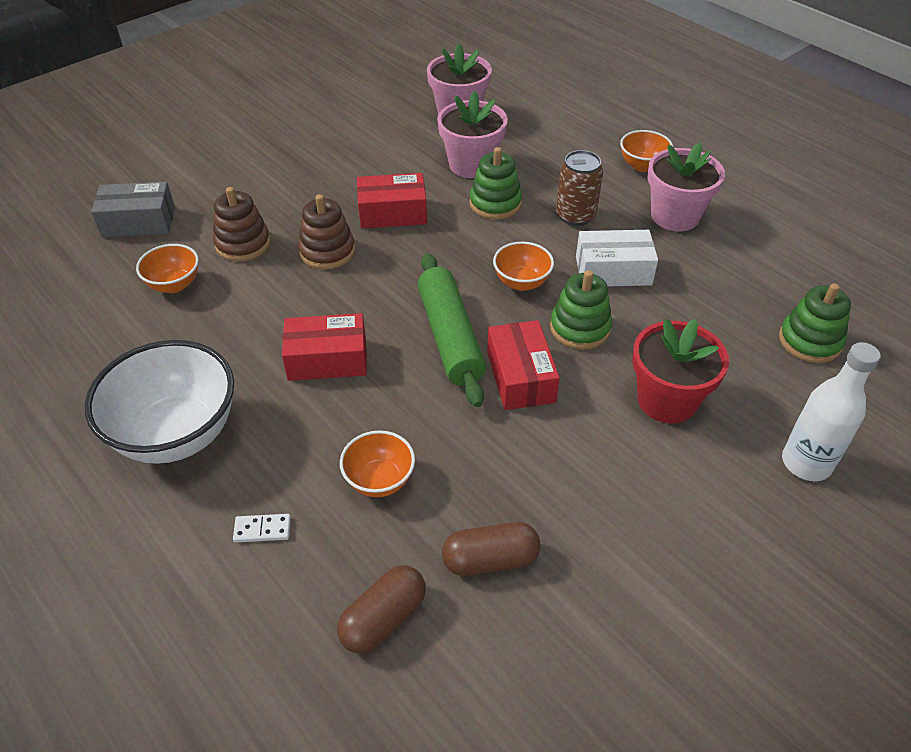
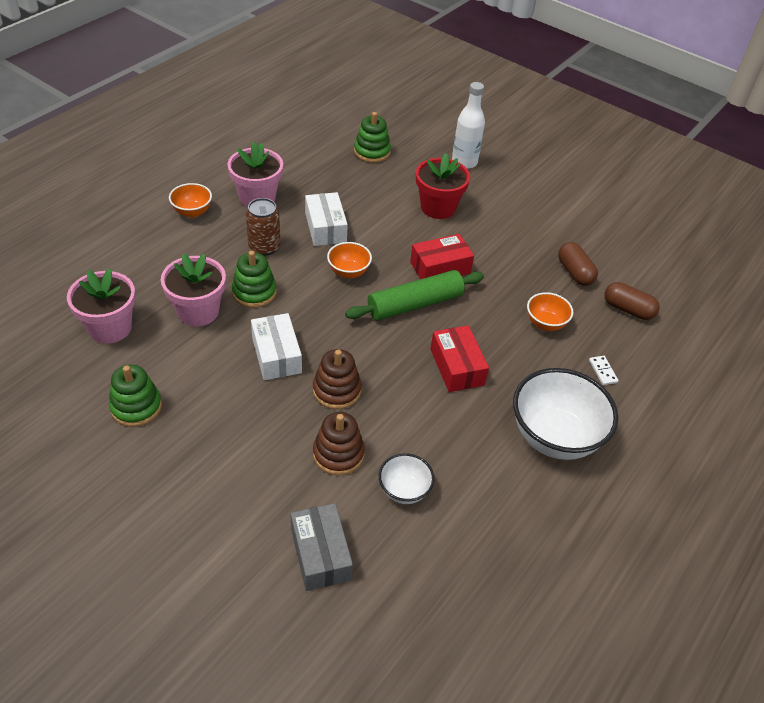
camera: 105 degrees left, 0 degrees up
orange bowl [136,244,199,293] -> white bowl [379,453,434,504]
red box [357,173,427,228] -> white box [251,313,302,380]
green stacking toy [550,270,612,349] -> green stacking toy moved to [109,365,162,427]

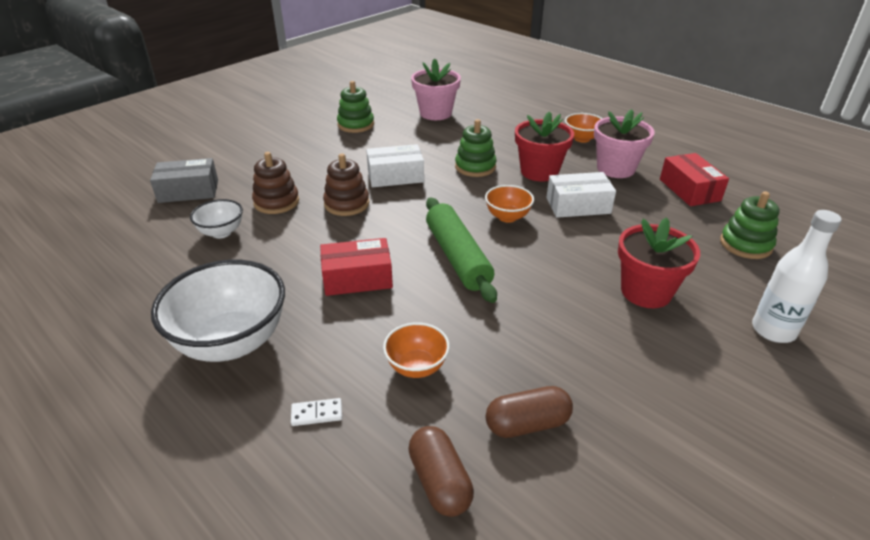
camera: 100 degrees right, 10 degrees down
pink flower pot [161,254,226,326] -> none
brown can [246,198,280,256] -> red flower pot [515,111,574,182]
red box [410,234,474,279] -> red box moved to [660,153,729,206]
brown capsule [604,282,660,320] -> brown capsule turned 60 degrees counterclockwise [408,426,474,517]

